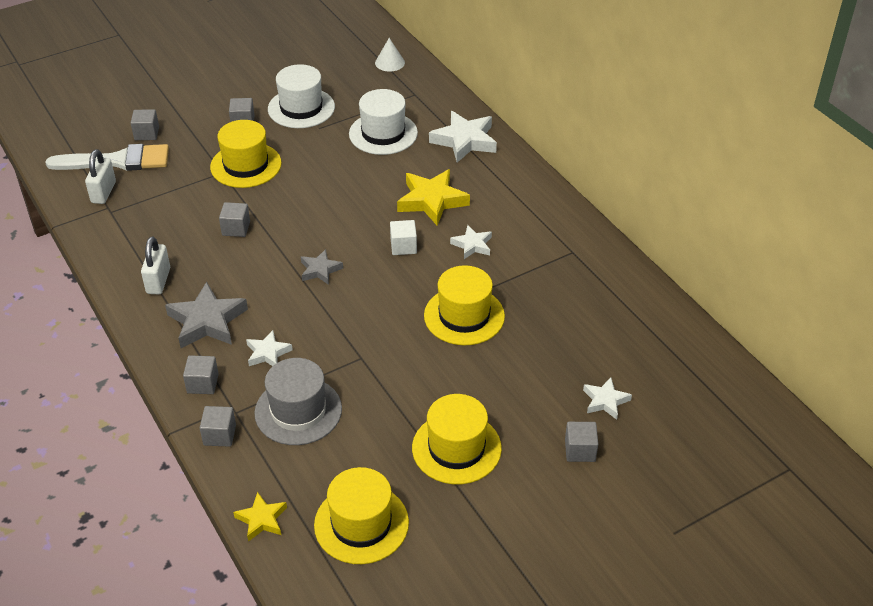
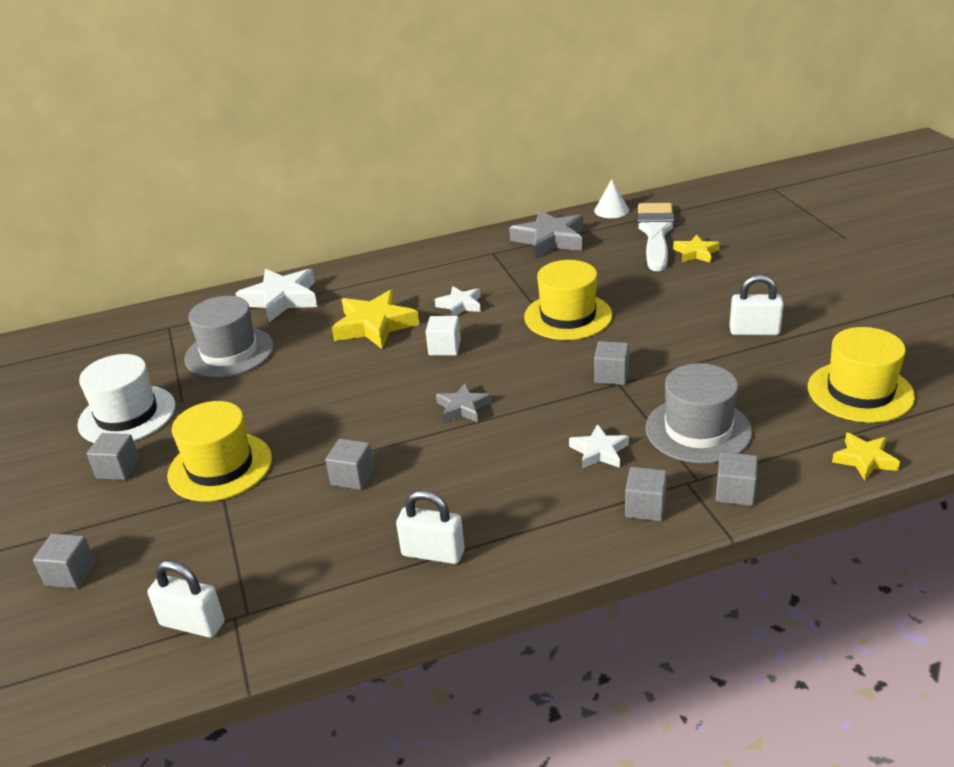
camera: 75 degrees left, 10 degrees down
white brush [45,144,169,171] -> white brush moved to [637,203,674,271]
grey star [165,282,248,348] -> grey star moved to [509,210,583,259]
white hat [349,89,418,155] -> grey hat [184,296,274,378]
white cone [375,38,405,72] -> white cone moved to [594,179,629,218]
yellow hat [412,394,502,484] -> white padlock [729,275,784,335]
grey cube [565,422,598,462] -> grey cube moved to [594,341,629,385]
white star [583,377,632,420] -> yellow star [673,235,720,263]

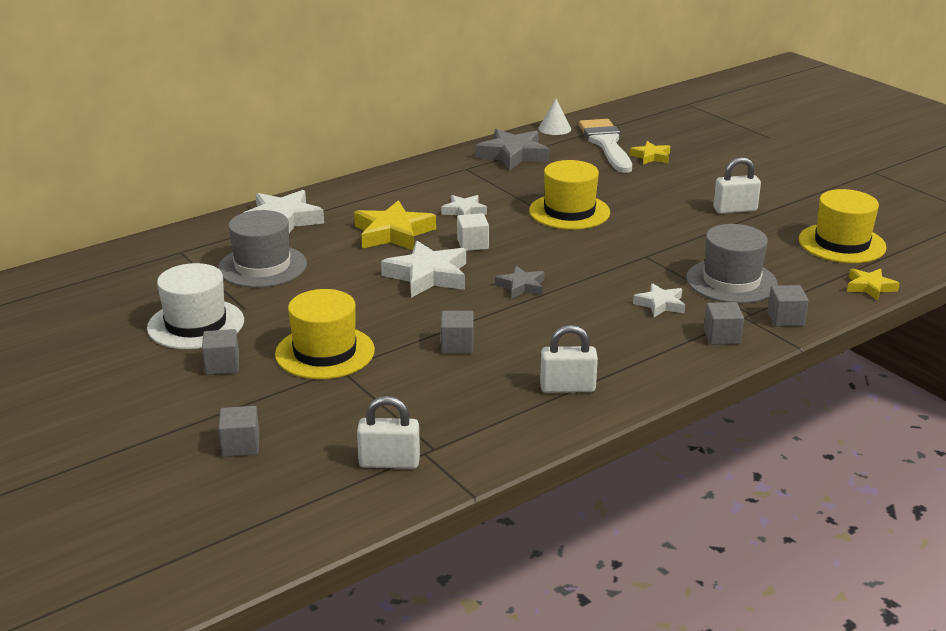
camera: 20 degrees left, 5 degrees down
grey cube [594,341,629,385] -> none
none -> white star [381,241,466,298]

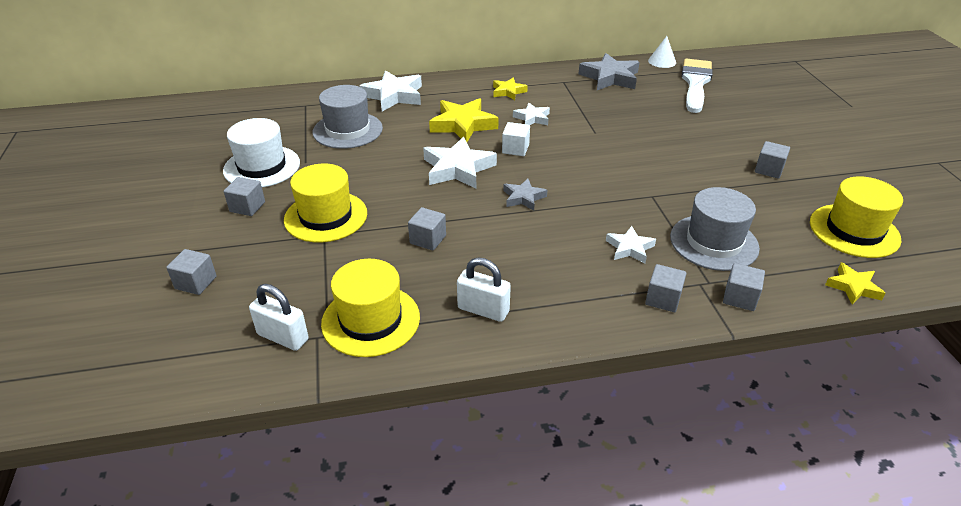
camera: 25 degrees right, 10 degrees up
yellow hat [529,160,610,230] -> yellow hat moved to [321,259,420,357]
yellow star [630,141,670,165] -> yellow star moved to [493,77,528,100]
white padlock [713,157,761,214] -> grey cube [755,141,790,179]

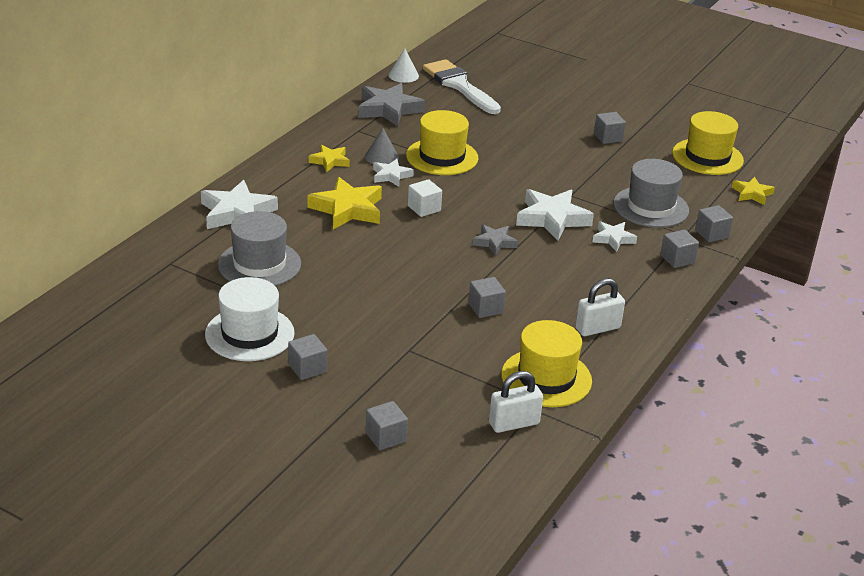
camera: 50 degrees left, 5 degrees down
yellow hat [284,164,367,243] -> yellow hat moved to [406,110,478,175]
white star [423,137,497,189] -> white star moved to [516,189,594,241]
none -> grey cone [365,128,399,164]

